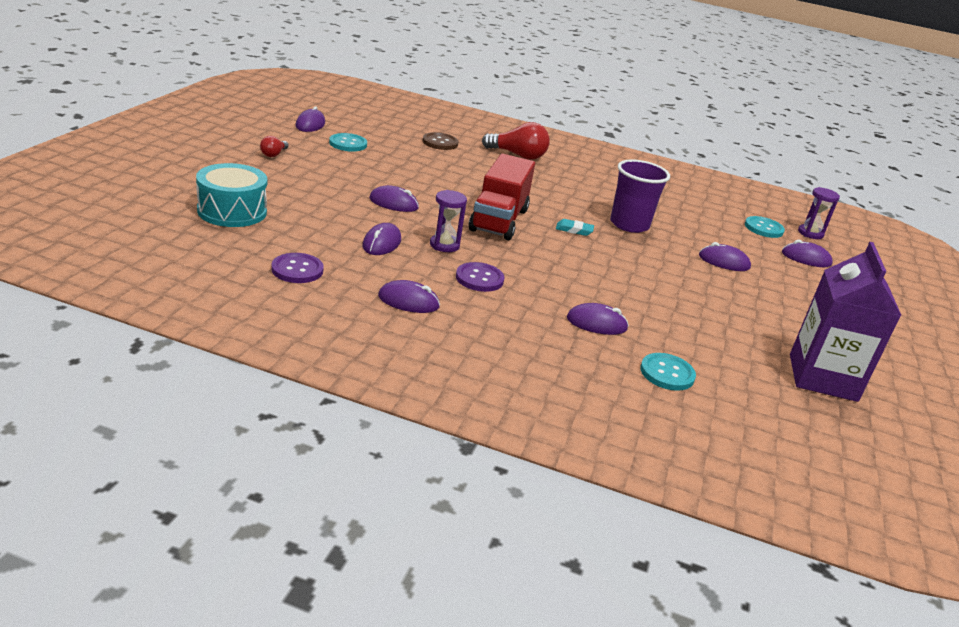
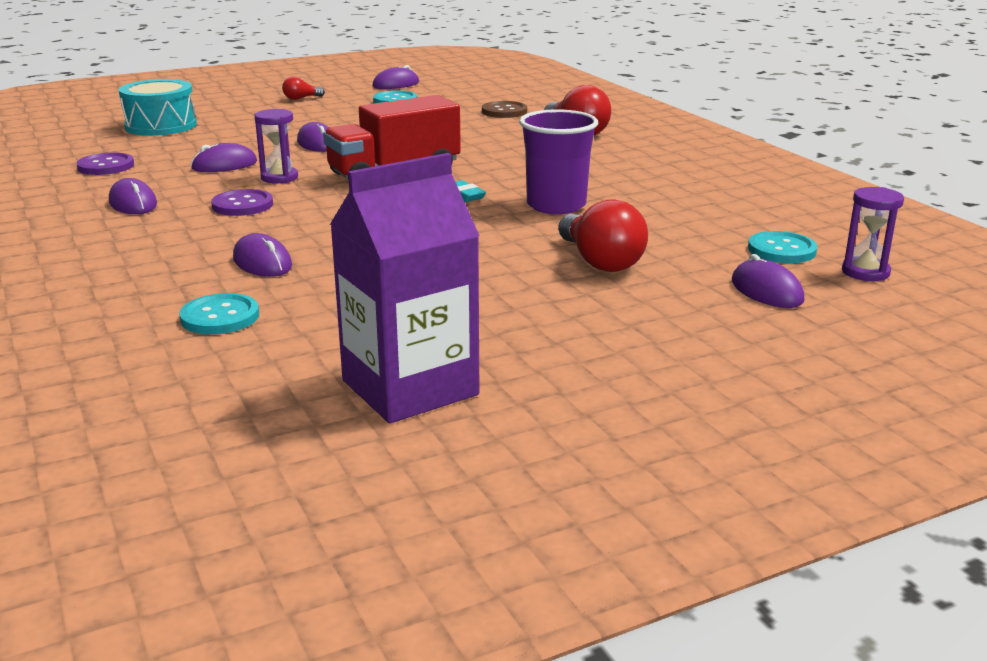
camera: 50 degrees right, 5 degrees down
purple mouse [699,242,751,271] -> red light bulb [558,200,648,272]

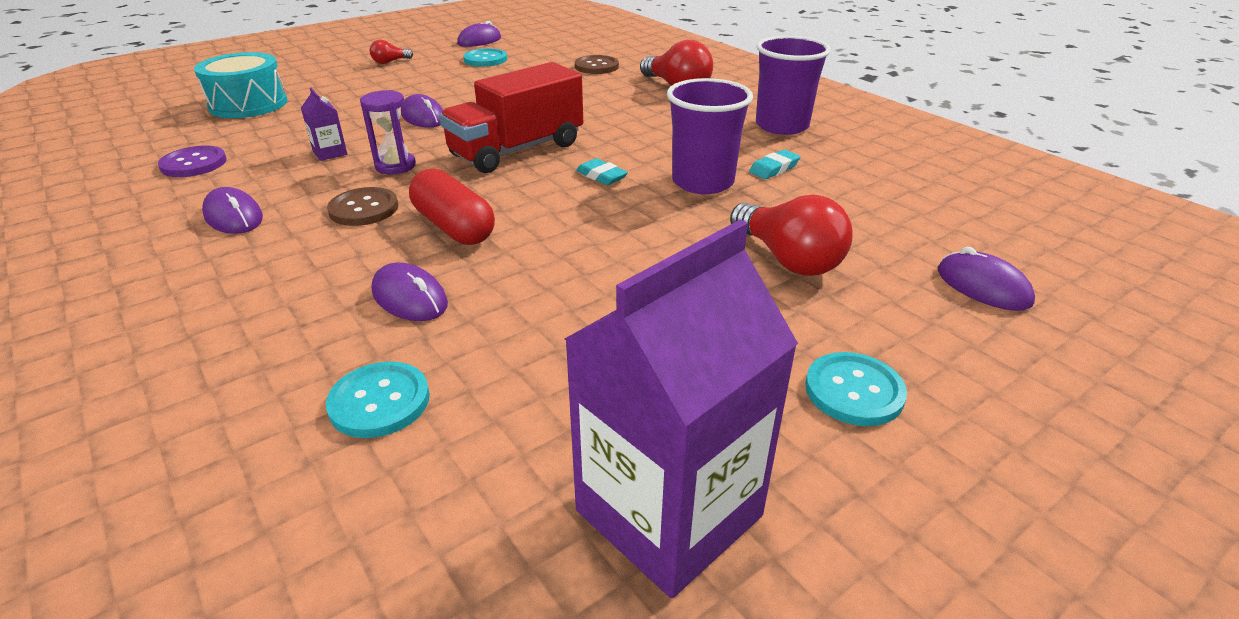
camera: 10 degrees left, 10 degrees up
purple mouse [191,143,257,172] -> purple carton [301,88,347,161]
purple button [211,189,273,216] -> brown button [327,187,398,226]
turquoise button [748,231,817,263] -> turquoise button moved to [805,352,907,426]
purple hourglass [842,187,904,281] -> none
none -> red capsule [409,168,495,245]
none -> turquoise eraser [749,150,800,179]
none -> purple cup [756,36,831,135]

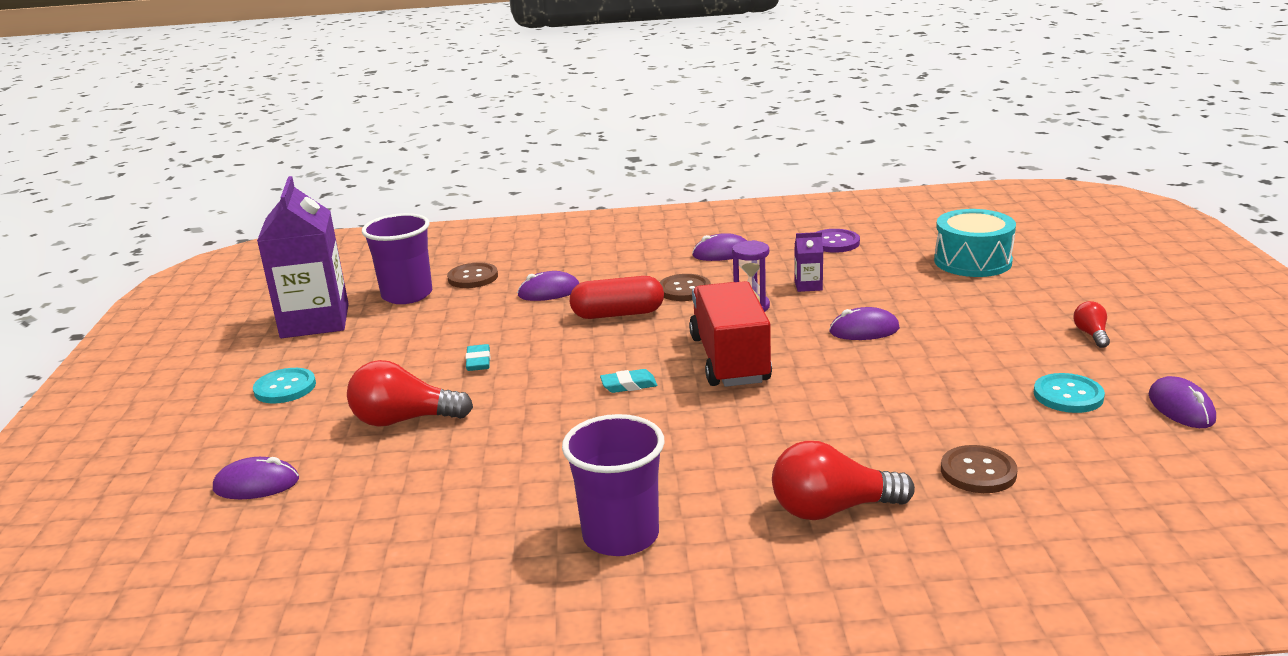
camera: 125 degrees right, 10 degrees down
turquoise button [326,361,430,438] -> brown button [447,262,498,288]
purple cup [667,78,753,194] -> purple cup moved to [362,213,432,304]
turquoise eraser [749,150,800,179] -> turquoise eraser moved to [465,344,490,371]

